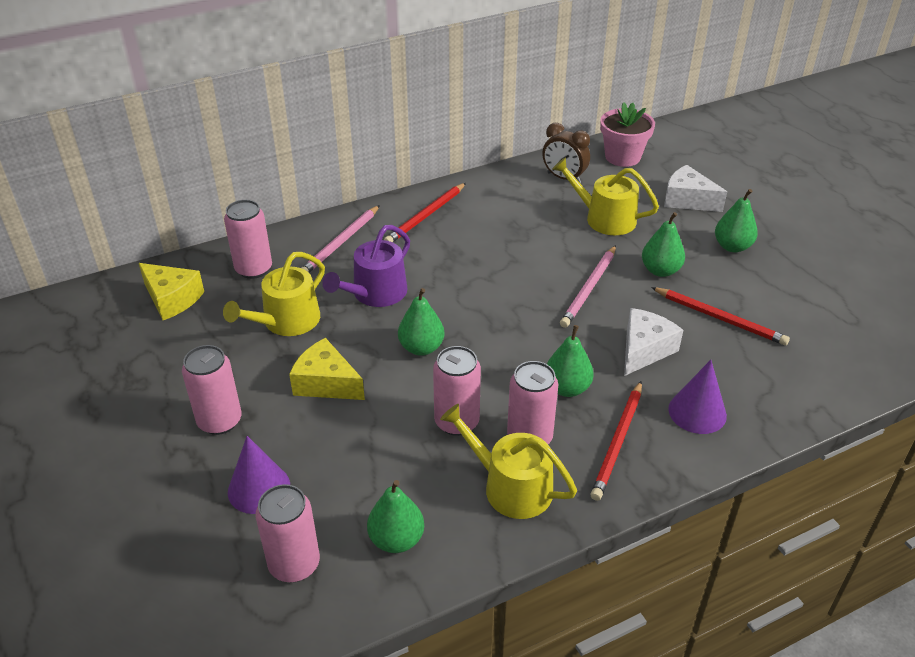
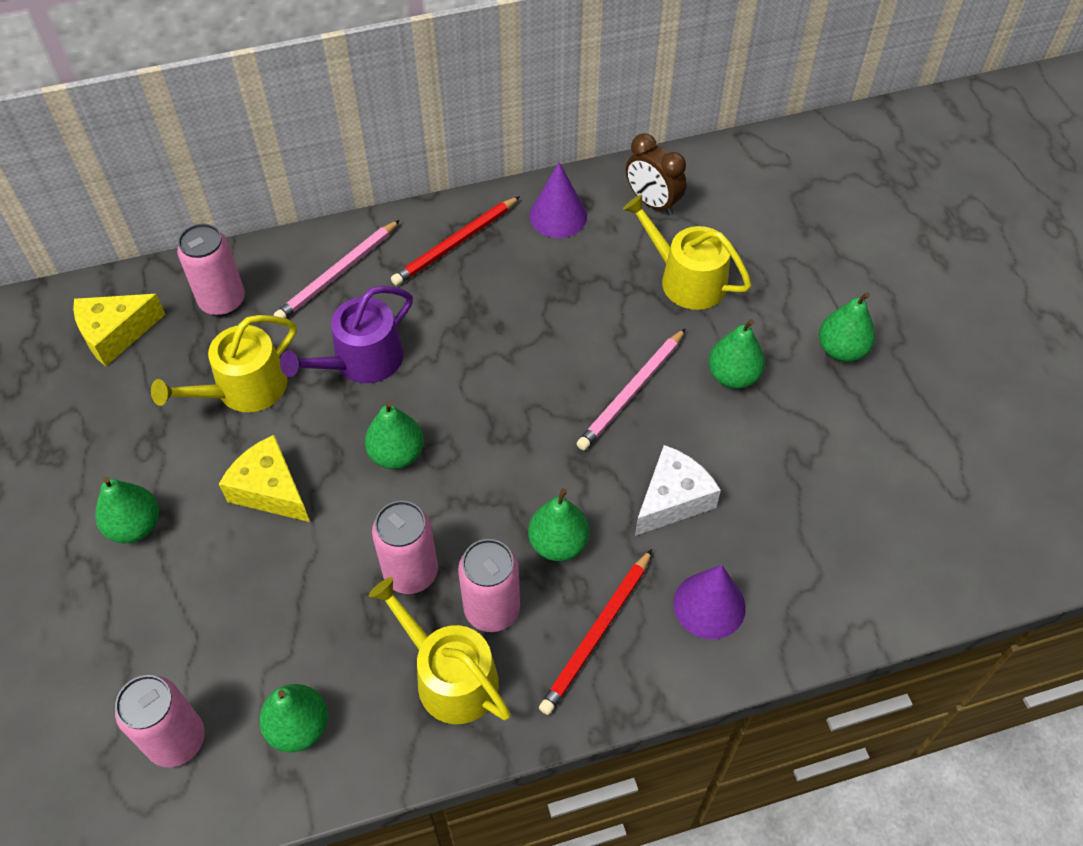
camera: 10 degrees right, 15 degrees up
yellow cheese [139,263,204,320] -> yellow cheese turned 105 degrees clockwise [73,294,166,366]
pink can [182,345,242,435] -> green pear [95,476,159,543]
purple cone [228,436,290,514] -> purple cone moved to [529,162,587,238]
pink flower pot [600,102,655,167] -> none
red pencil [651,287,790,346] -> none
white cheese [664,165,727,212] -> none

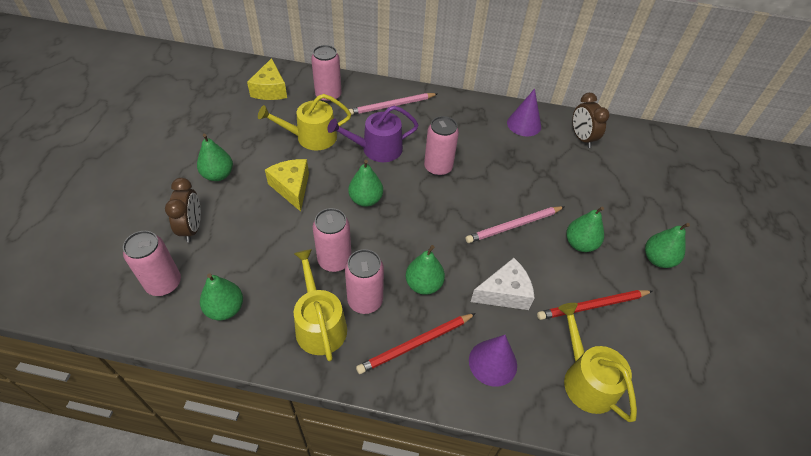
camera: 25 degrees right, 5 degrees down
yellow cheese [73,294,166,366] -> yellow cheese turned 90 degrees counterclockwise [247,58,287,100]
red pencil [391,196,520,286] -> red pencil moved to [537,290,653,320]
yellow watering can [623,194,752,310] -> yellow watering can moved to [558,303,637,422]
none -> brown clock [165,178,201,242]
none -> pink can [424,116,459,176]

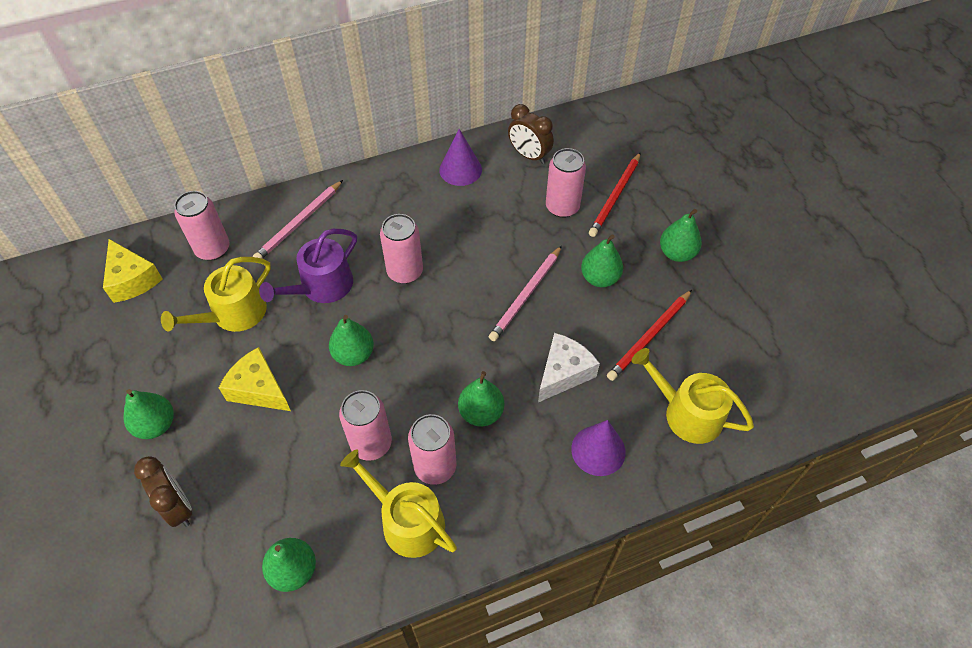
camera: 30 degrees left, 5 degrees up
pink can [123,231,181,296] -> pink can moved to [546,148,586,218]
red pencil [356,313,476,374] -> red pencil moved to [589,152,641,237]

